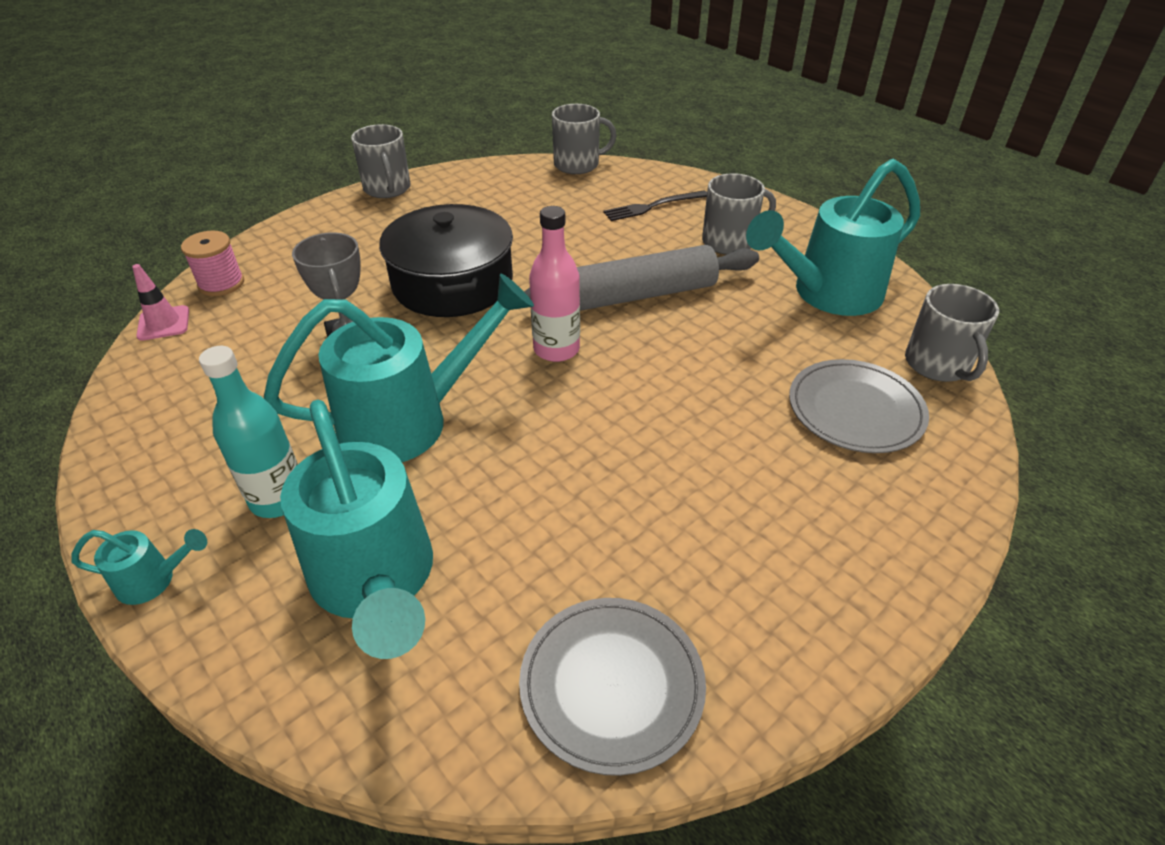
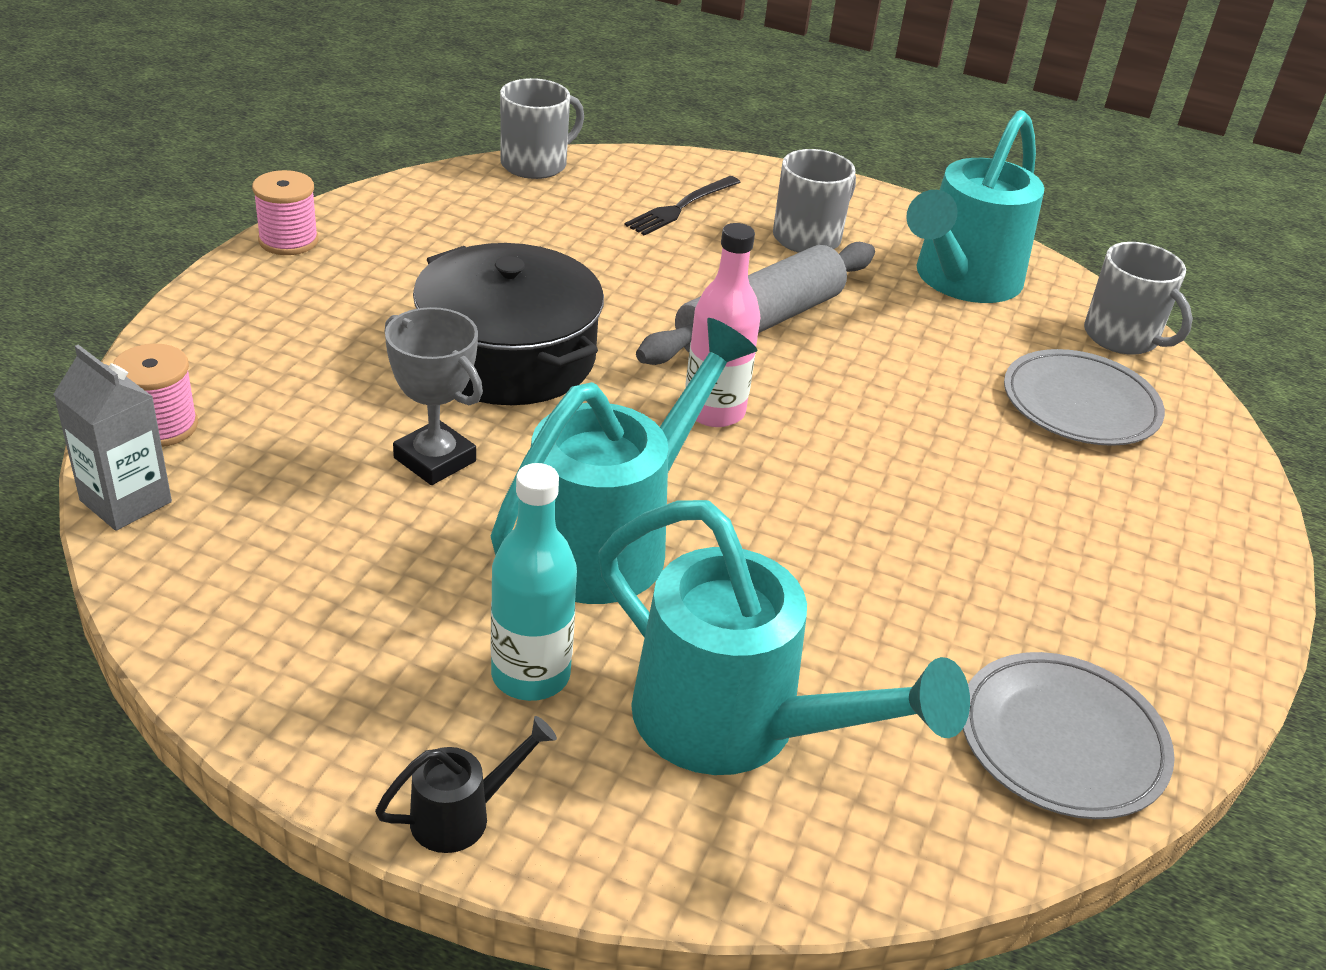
camera: 30 degrees left, 5 degrees down
turquoise watering can [71,529,207,605] -> black watering can [375,716,557,853]
pink traffic cone [132,264,189,341] -> grey carton [53,345,172,531]
grey mug [351,124,411,198] -> pink spool [252,170,318,255]

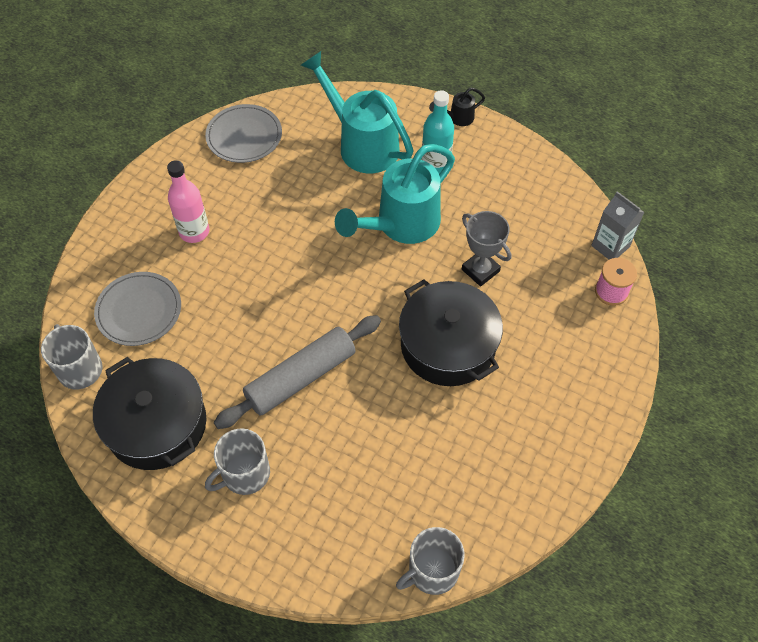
camera: 170 degrees left, 20 degrees up
pink spool [252,170,318,255] -> none
black fork [625,176,740,236] -> none
pink bottle [686,223,760,427] -> pink bottle moved to [167,160,209,243]
turquoise watering can [906,110,1044,303] -> black pot [93,357,206,470]

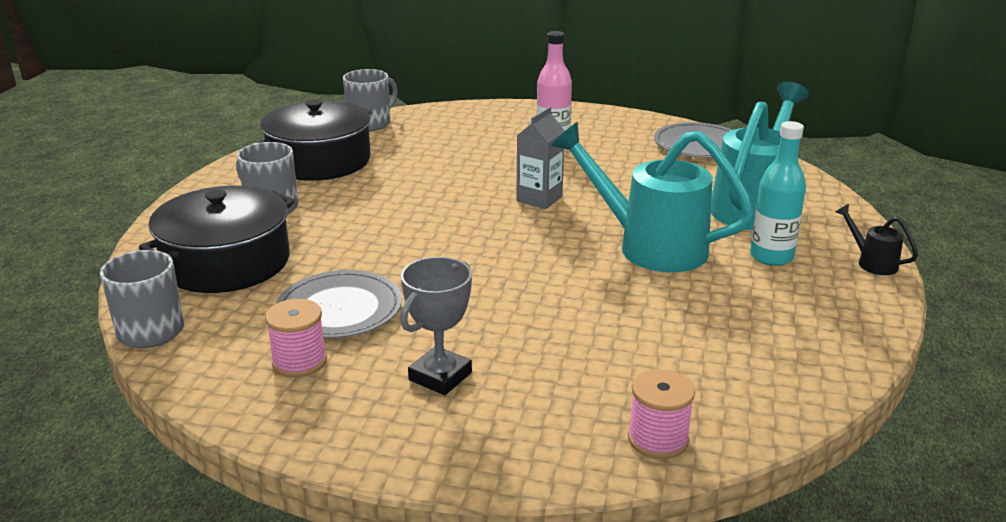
camera: 75 degrees right, 30 degrees down
grey plate [94,272,181,346] -> grey plate moved to [276,270,402,338]
grey rolling pin [213,315,381,429] -> none
black pot [399,279,503,386] -> black pot moved to [139,186,295,293]
grey trophy [462,211,511,286] -> grey trophy moved to [400,257,472,395]
grey carton [591,191,645,260] -> grey carton moved to [517,107,565,209]
none -> pink spool [265,299,327,378]

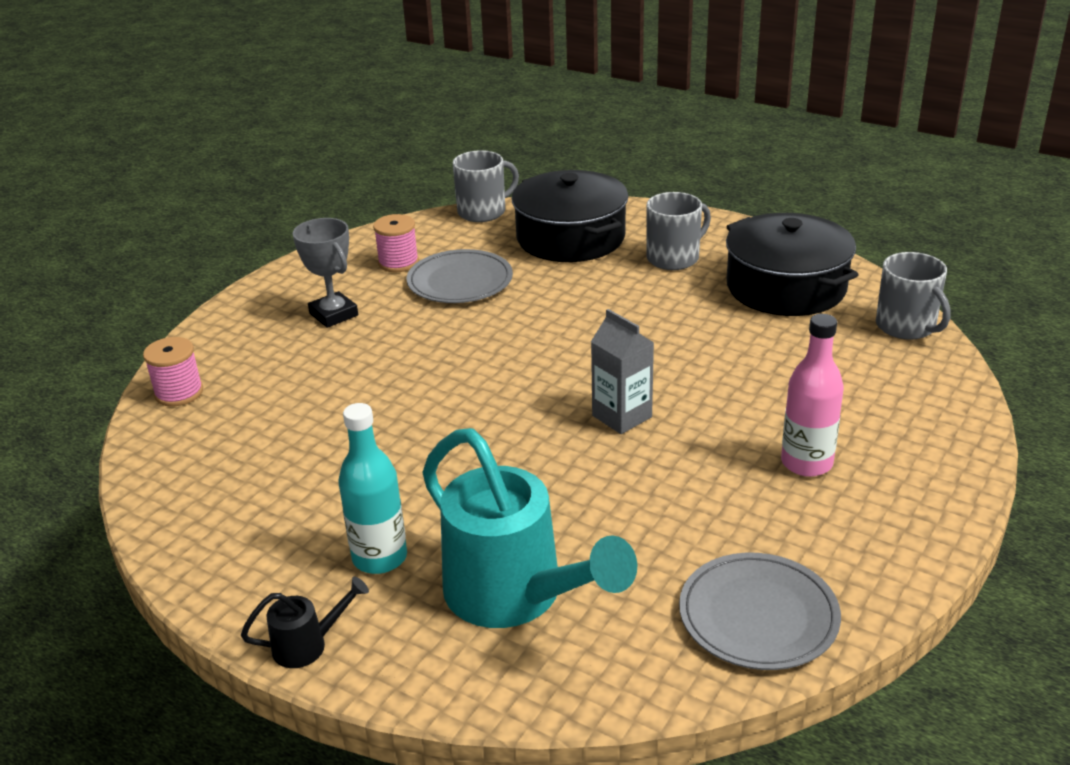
camera: 110 degrees right, 5 degrees up
turquoise watering can [551,122,754,272] -> none

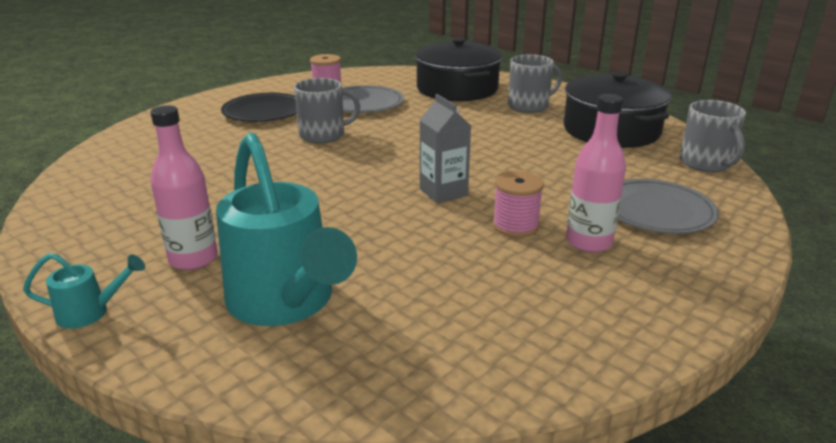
camera: 10 degrees right, 5 degrees down
pink spool [143,337,203,407] -> pink spool moved to [493,171,544,238]
black watering can [241,577,369,668] -> turquoise watering can [23,253,145,328]
grey trophy [293,218,358,328] -> black plate [221,93,297,122]
turquoise bottle [338,403,407,574] -> pink bottle [150,105,218,270]
grey mug [453,150,519,222] -> grey mug moved to [294,78,360,143]
grey plate [679,553,841,670] -> grey plate moved to [618,179,719,234]

